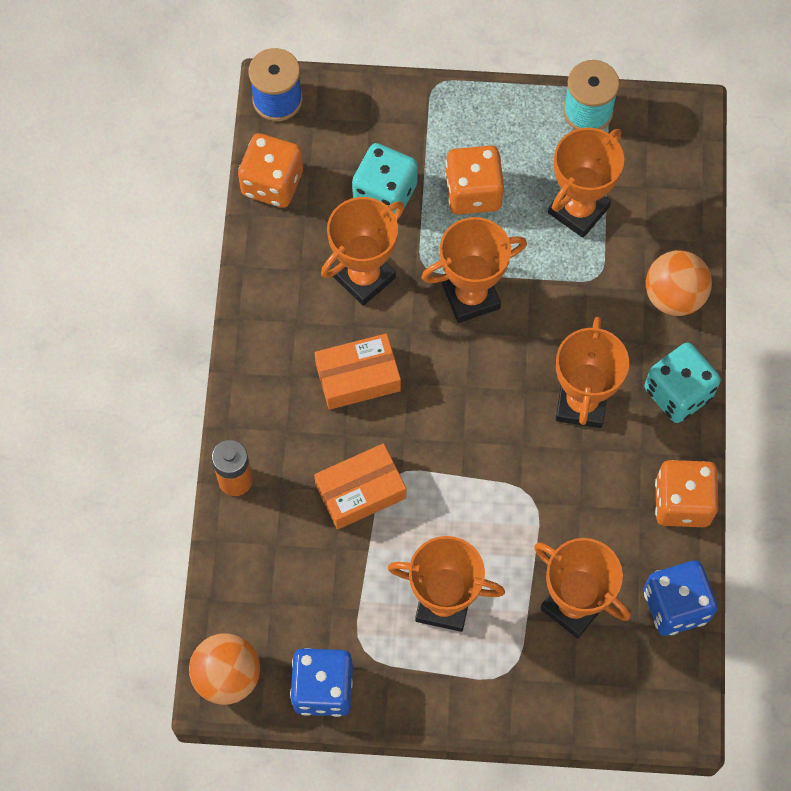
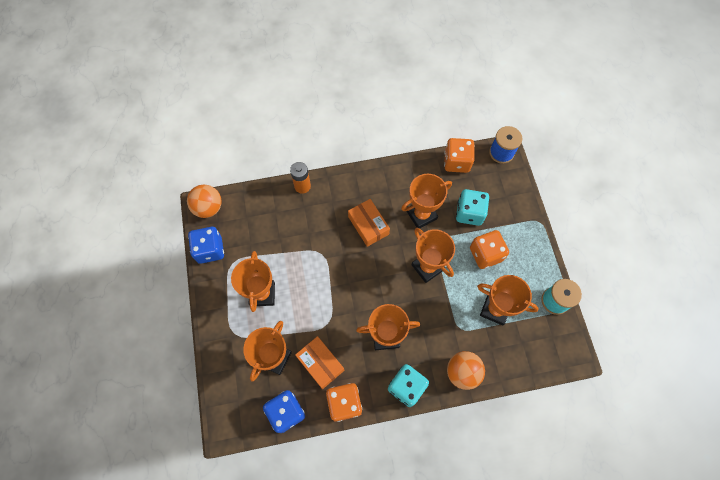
camera: 75 degrees right, 0 degrees up
orange box [314,443,406,530] -> orange box moved to [295,336,344,389]
orange trophy [321,197,404,306] -> orange trophy turned 60 degrees counterclockwise [401,174,452,229]

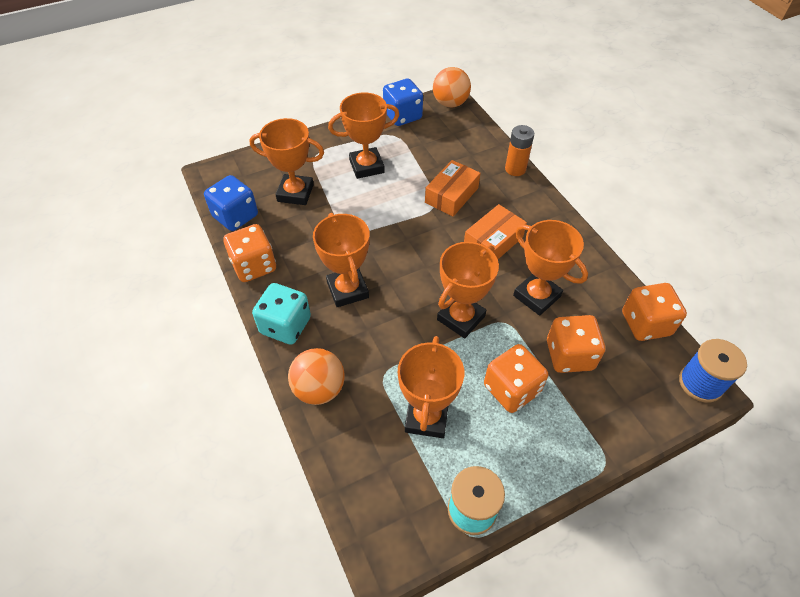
camera: 75 degrees right, 15 degrees down
orange box [295,336,344,389] -> orange box moved to [425,160,480,217]
turquoise dice [456,189,489,226] -> orange dice [547,315,605,373]

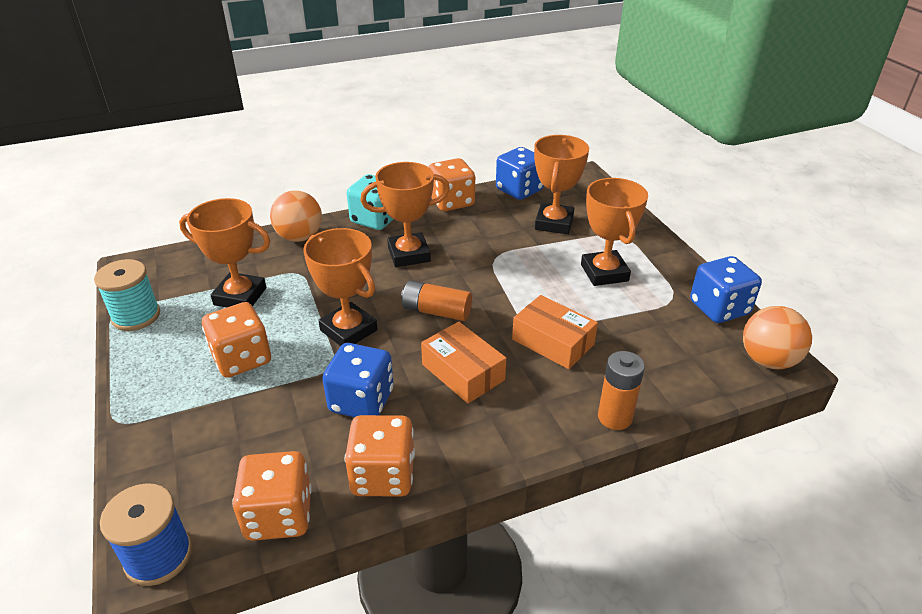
camera: 95 degrees right, 15 degrees down
orange trophy [513,220,588,316] -> blue dice [322,343,394,417]
orange dice [547,315,605,373] -> orange dice moved to [345,415,415,497]
none -> orange battery [401,280,472,321]

